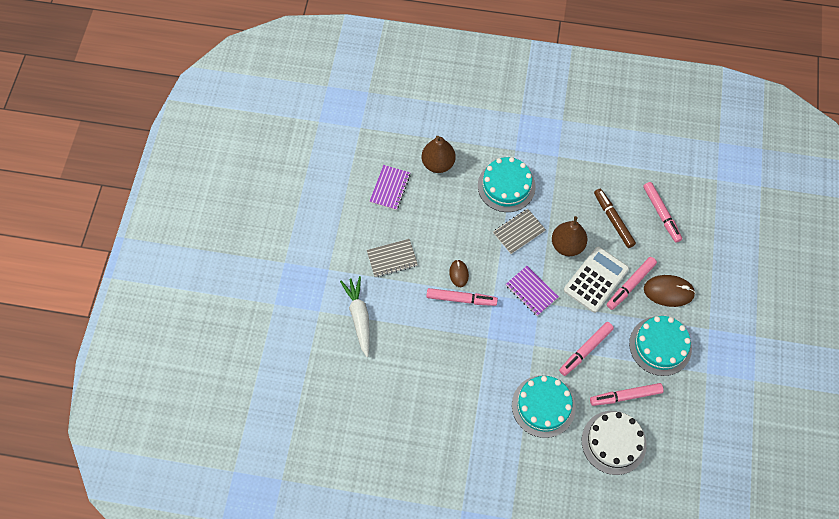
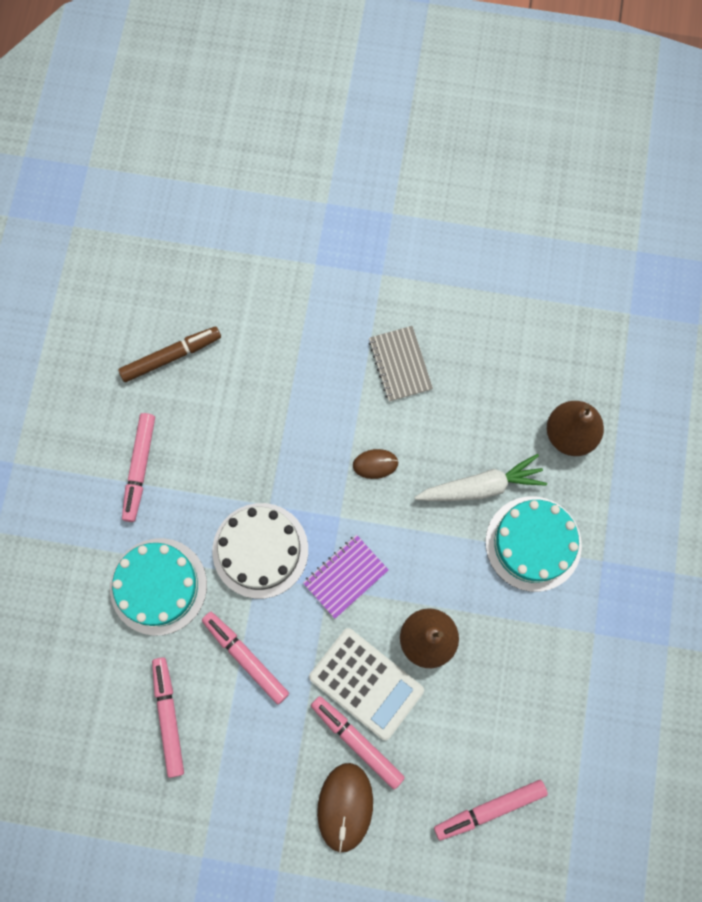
camera: 90 degrees right, 10 degrees up
white carrot [340,276,370,357] -> white carrot moved to [415,454,547,501]
purple notebook [369,165,411,210] -> none
pink marker [426,288,498,306] -> pink marker moved to [122,413,155,522]
grey notebook [493,209,546,254] -> none
white cake [582,411,647,475] -> white cake moved to [212,503,308,599]
brown marker [594,189,636,248] -> brown marker moved to [118,327,221,382]
turquoise cake [629,316,692,376] -> none

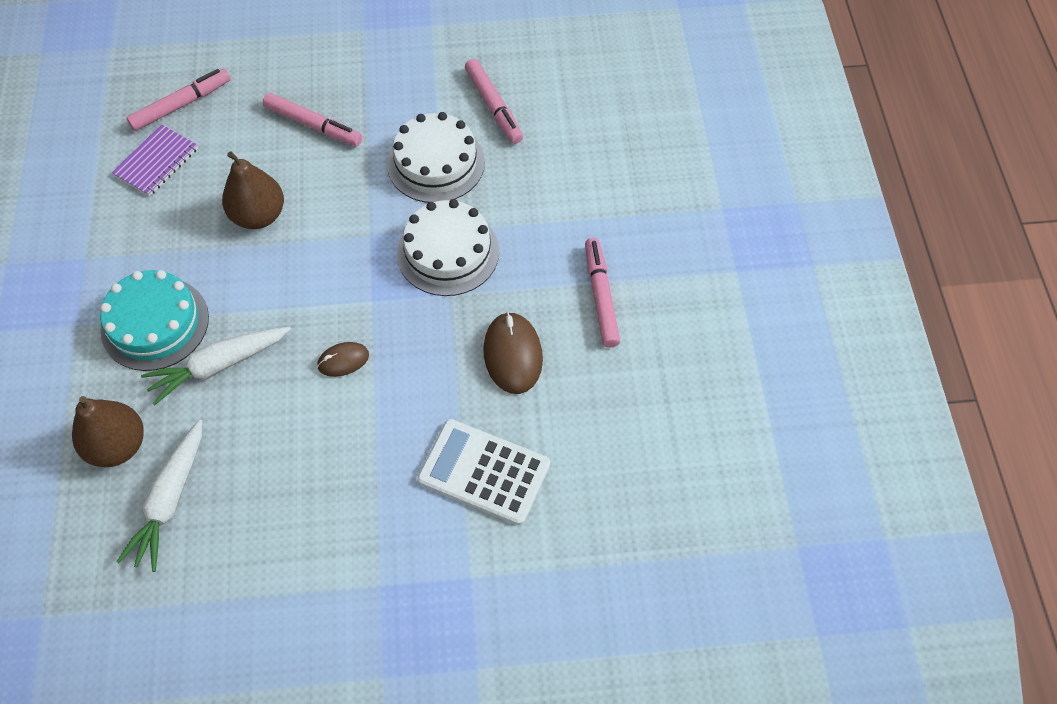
camera: 165 degrees right, 15 degrees down
turquoise cake [110,538,207,636] -> none
brown marker [118,327,221,382] -> none
pink marker [202,612,289,704] -> white cake [387,112,485,203]
purple notebook [303,535,389,619] -> purple notebook moved to [112,124,198,196]
white calculator [309,628,424,740] -> white calculator moved to [417,419,550,525]
brown mouse [317,763,373,853] -> brown mouse moved to [483,312,543,394]
grey notebook [369,326,433,402] -> none
none -> white carrot [116,420,202,572]

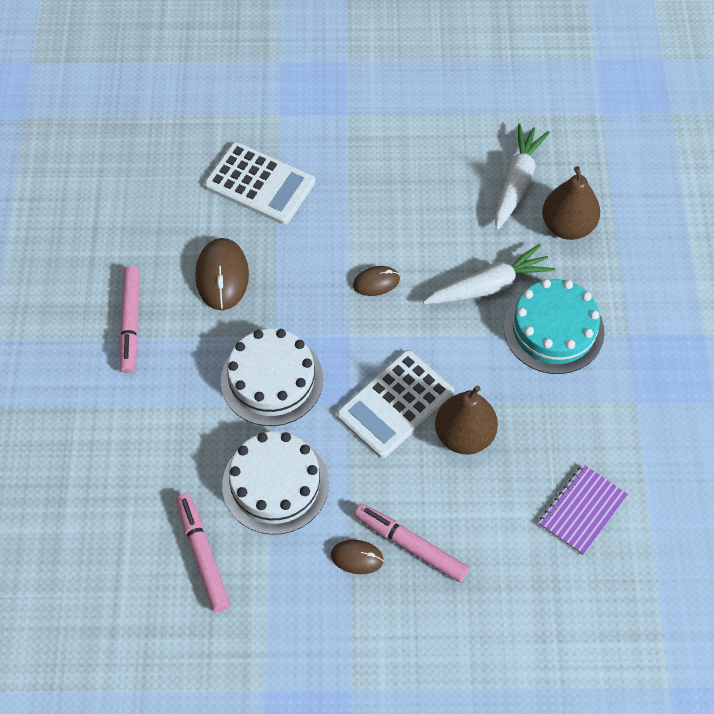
camera: 175 degrees left, 0 degrees up
pink marker [127,69,231,131] -> none
none -> brown mouse [331,540,384,574]
none -> white calculator [337,350,454,458]

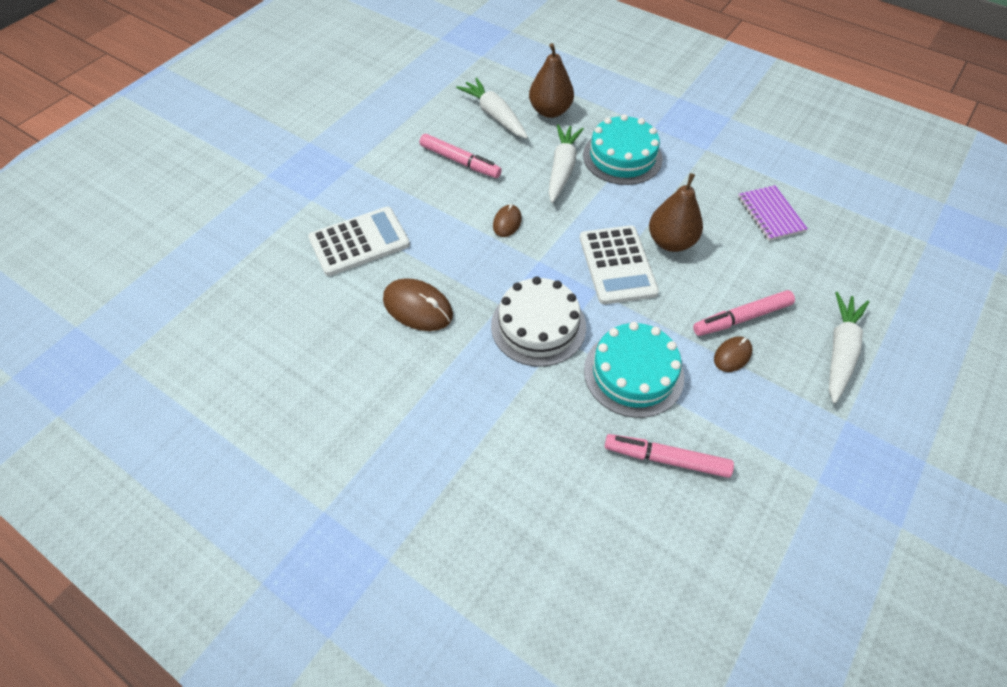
camera: 55 degrees left, 5 degrees down
pink marker [119,266,140,373] -> pink marker moved to [420,134,502,178]
white cake [222,431,329,535] -> turquoise cake [584,322,684,418]
none -> white carrot [829,292,869,404]

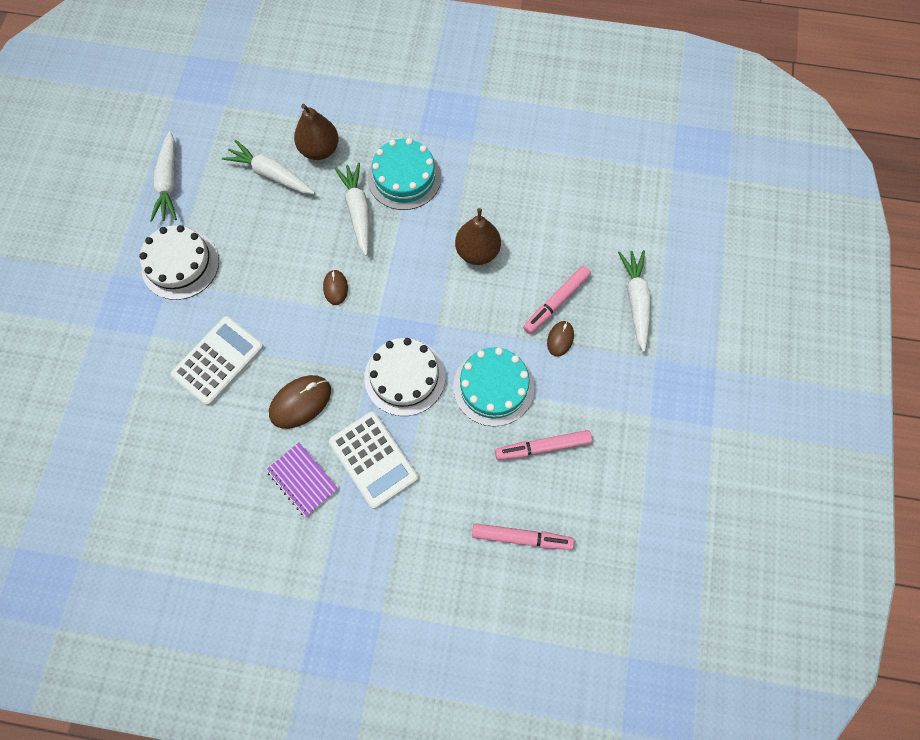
camera: 25 degrees left, 15 degrees up
brown mouse [383,278,453,331] -> brown mouse turned 45 degrees counterclockwise [269,375,331,429]
pink marker [420,134,502,178] -> pink marker moved to [472,523,574,550]
white calculator [580,225,659,304] -> white calculator moved to [329,411,418,509]
purple notebook [738,185,808,241] -> purple notebook moved to [266,443,338,517]
none -> white cake [139,225,219,300]
none -> white carrot [150,131,177,222]

